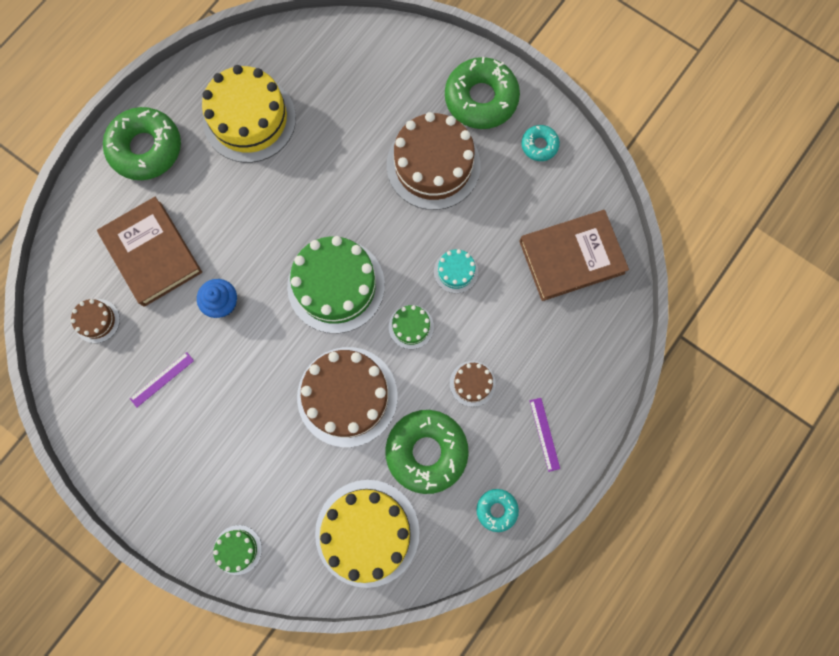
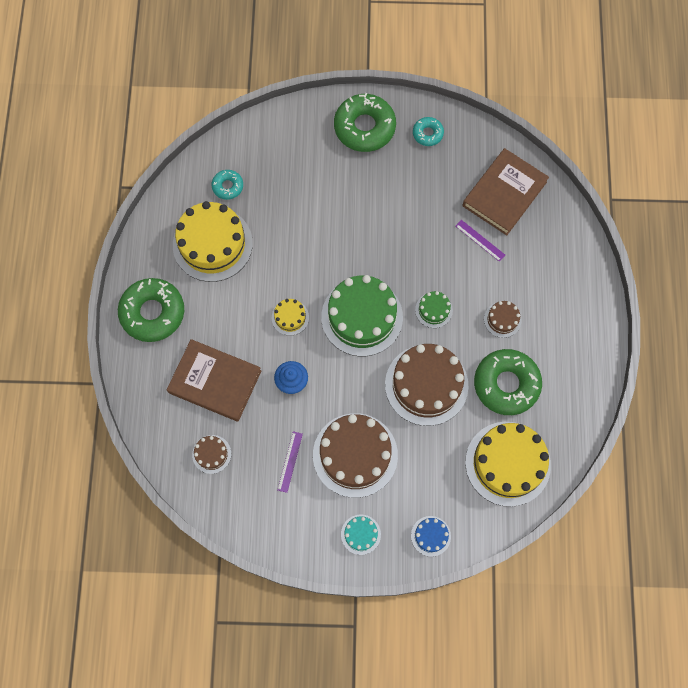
camera: 35 degrees left, 5 degrees down
green cake [213,525,262,575] -> blue cake [411,516,451,557]
brown cake [387,112,480,210] -> brown cake moved to [313,413,398,498]
turquoise cake [434,249,478,293] -> turquoise cake moved to [341,514,381,555]
turquoise donut [477,489,519,532] -> turquoise donut moved to [212,170,243,200]
purple ruler [530,398,560,472] -> purple ruler moved to [455,220,505,262]
none -> yellow cake [272,299,309,336]

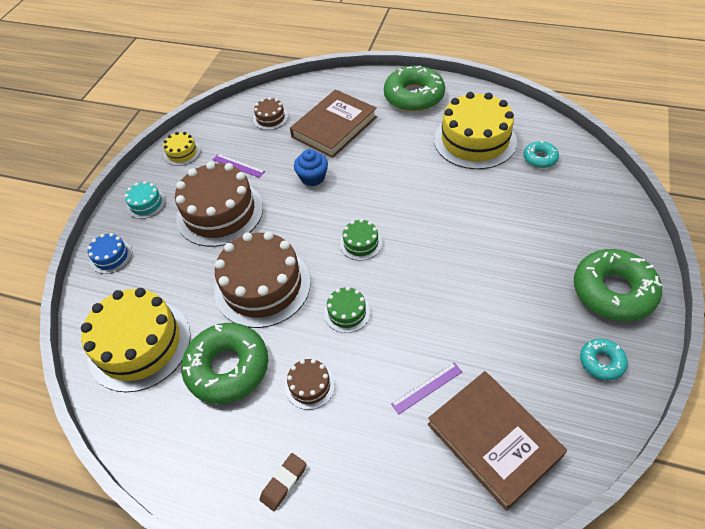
camera: 110 degrees right, 20 degrees down
yellow cake [272,299,309,336] -> yellow cake moved to [163,132,200,166]
green cake [321,275,403,356] -> green cake [340,219,382,260], size x0.46
none -> brown eraser [259,453,306,511]

